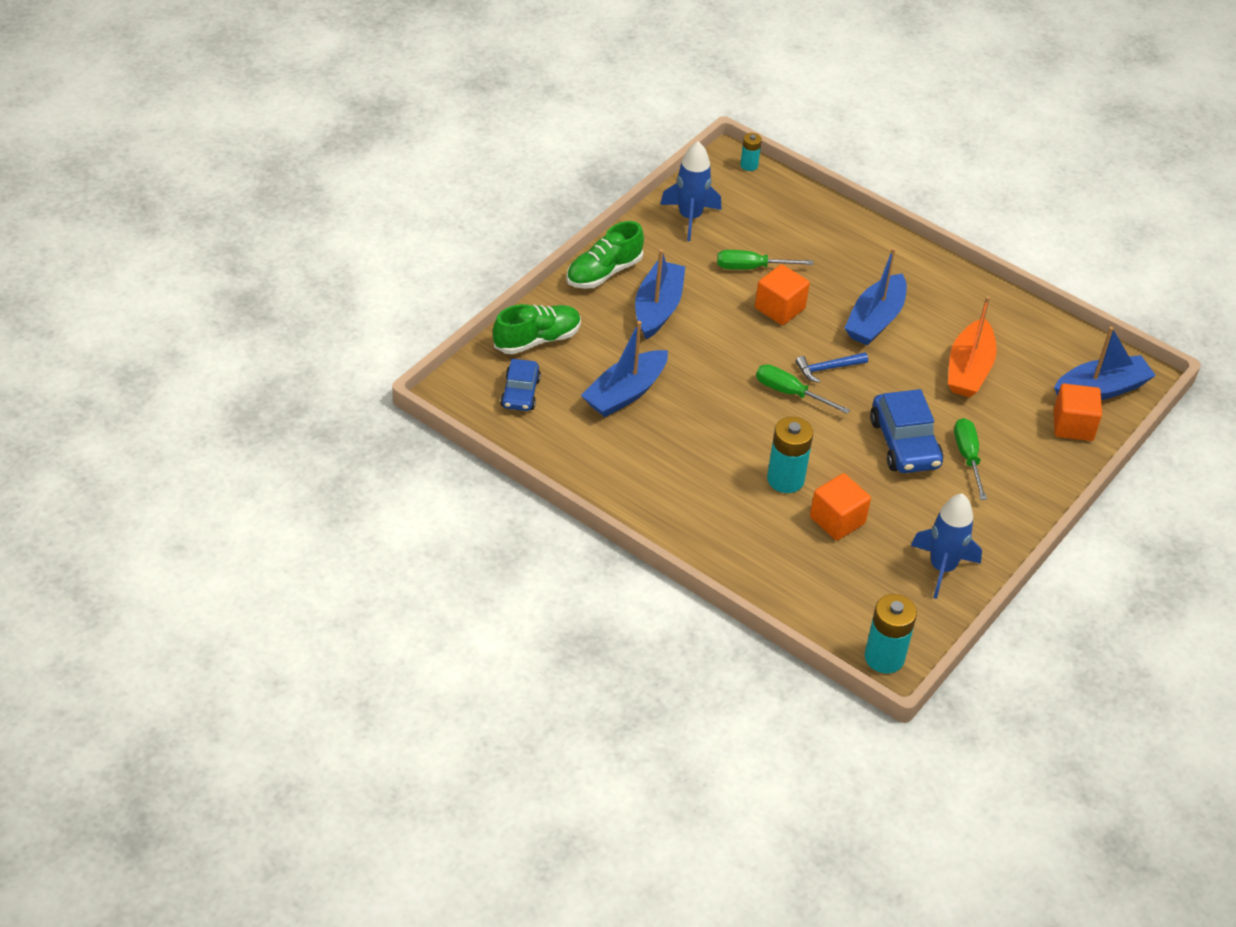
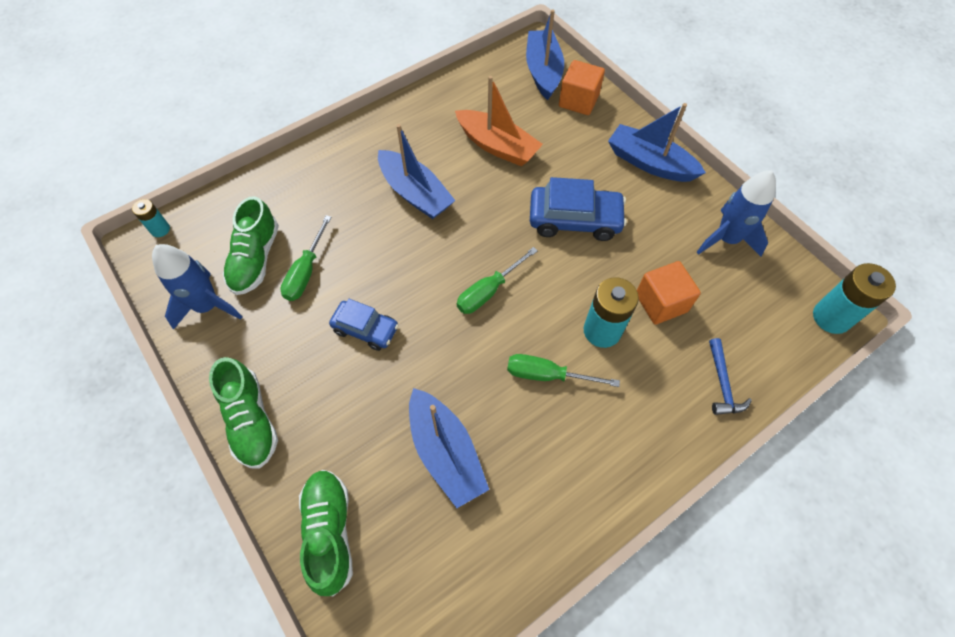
camera: 70 degrees left, 15 degrees up
blue car [500,359,541,411] -> blue car moved to [329,299,399,351]
blue boat [635,249,685,339] -> blue boat moved to [608,103,706,182]
orange cube [755,264,810,325] -> none
blue hammer [796,352,868,383] -> blue hammer moved to [709,338,752,415]
green screwdriver [954,418,987,500] -> green screwdriver moved to [507,354,620,387]
none -> green shoe [223,196,279,295]

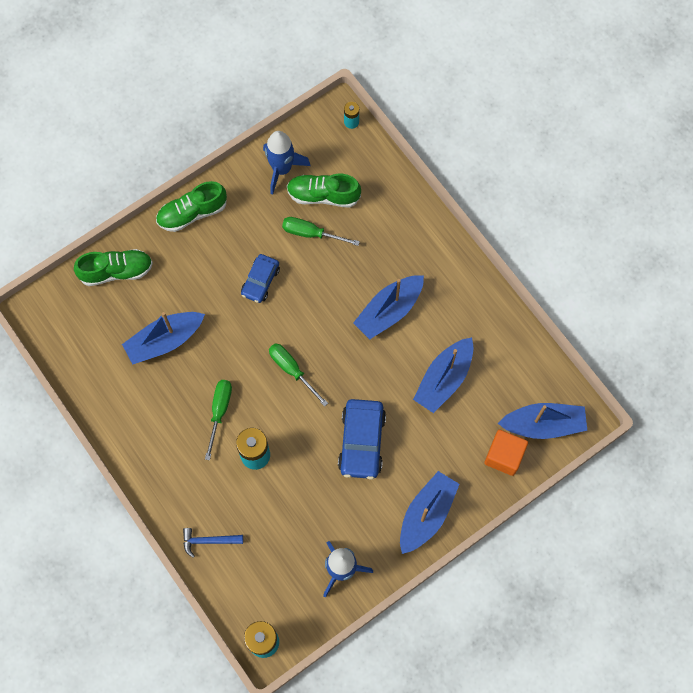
camera: 90 degrees right, 10 degrees up
orange boat [455,76,543,166] -> blue boat [413,337,474,413]
orange cube [637,261,701,325] -> none

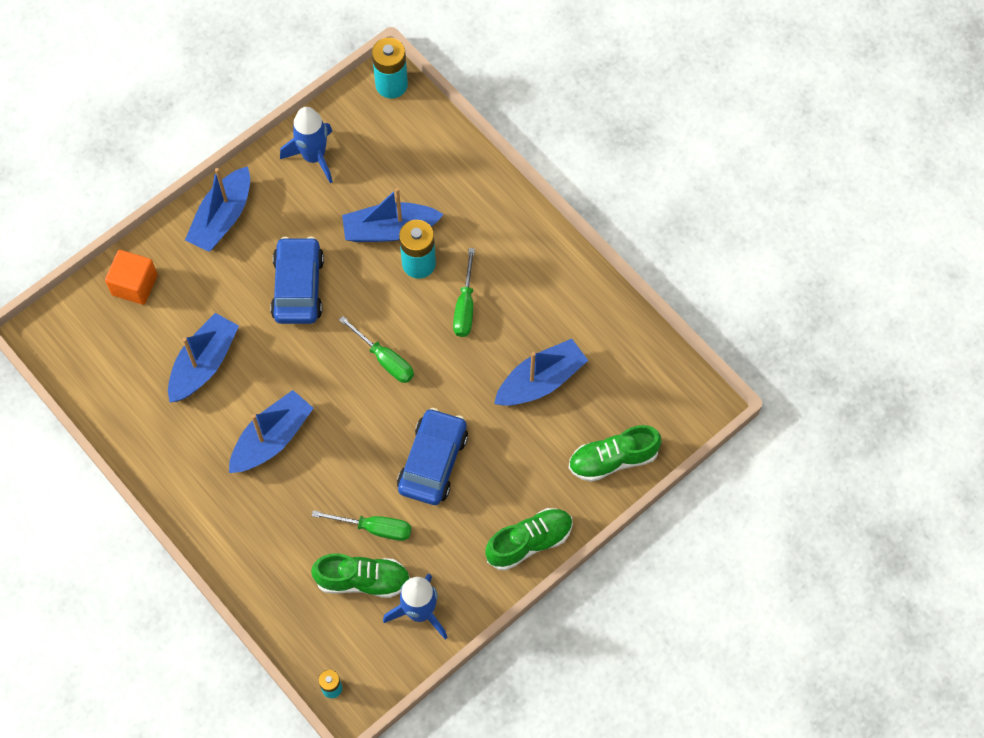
camera: 175 degrees right, 5 degrees down
blue hammer [183,528,243,558] -> none
blue car [241,254,280,303] -> blue car [397,408,468,505], size x1.57
blue boat [498,403,587,439] -> blue boat moved to [342,188,444,242]

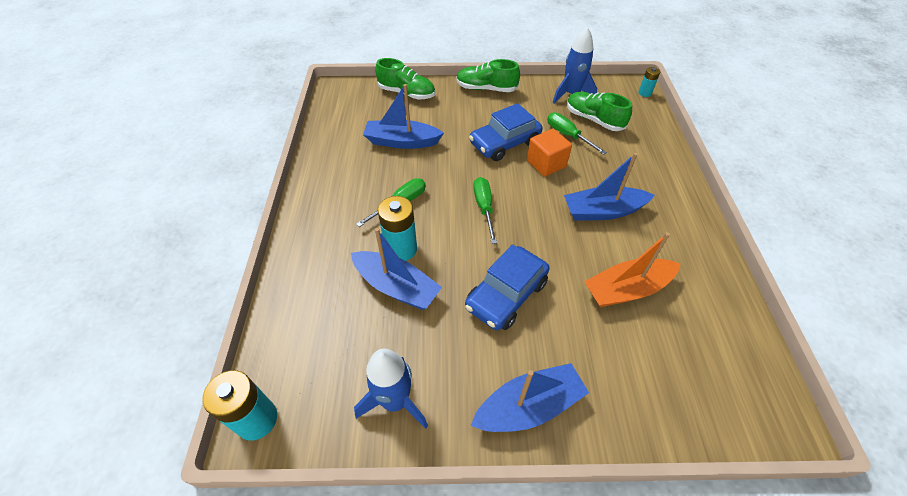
camera: 140 degrees left, 15 degrees down
orange cube [105,250,158,305] -> orange cube moved to [527,129,572,177]
blue boat [168,313,239,402] -> orange boat [584,232,681,307]

